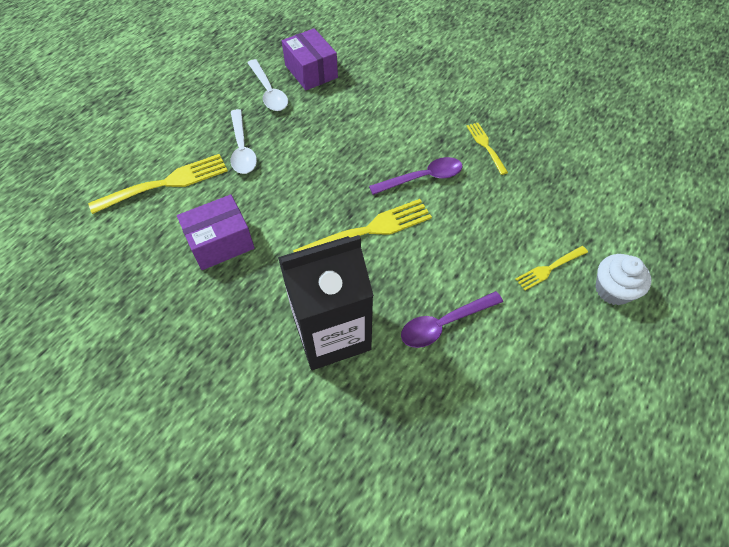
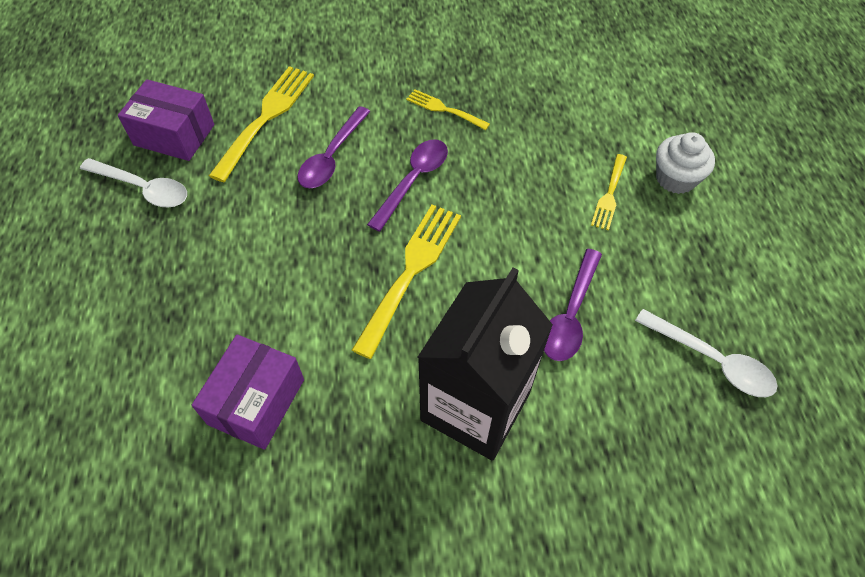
camera: 40 degrees left, 0 degrees up
yellow fork [88,154,228,214] -> yellow fork moved to [209,66,314,182]
white spoon [231,109,257,174] -> white spoon moved to [635,309,778,397]
none -> purple spoon [297,106,371,188]

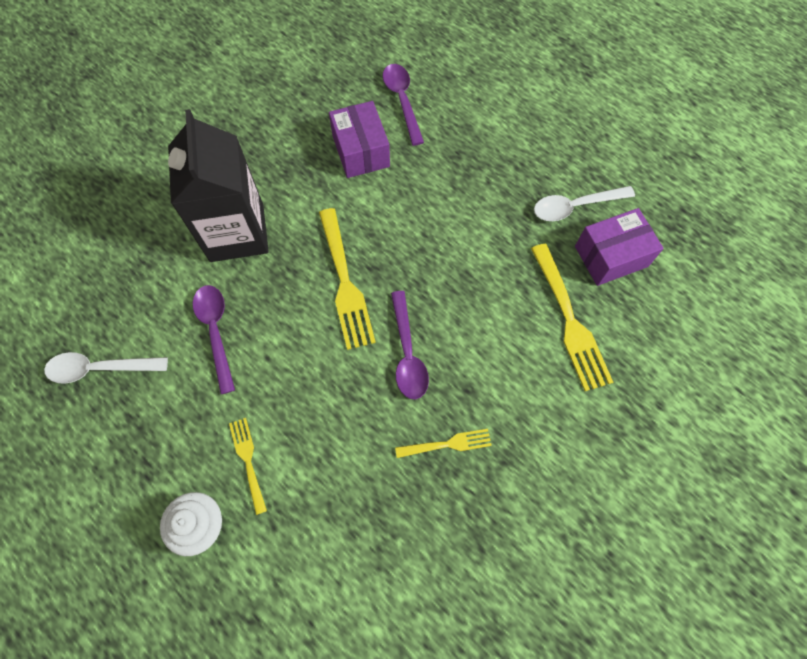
camera: 140 degrees right, 10 degrees up
purple spoon [297,106,371,188] -> purple spoon moved to [383,64,424,146]

